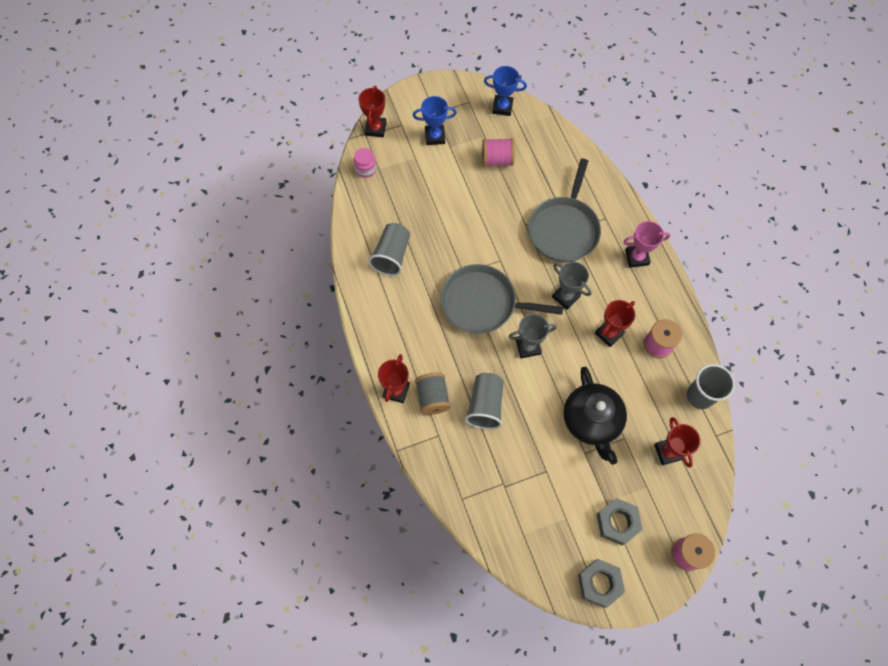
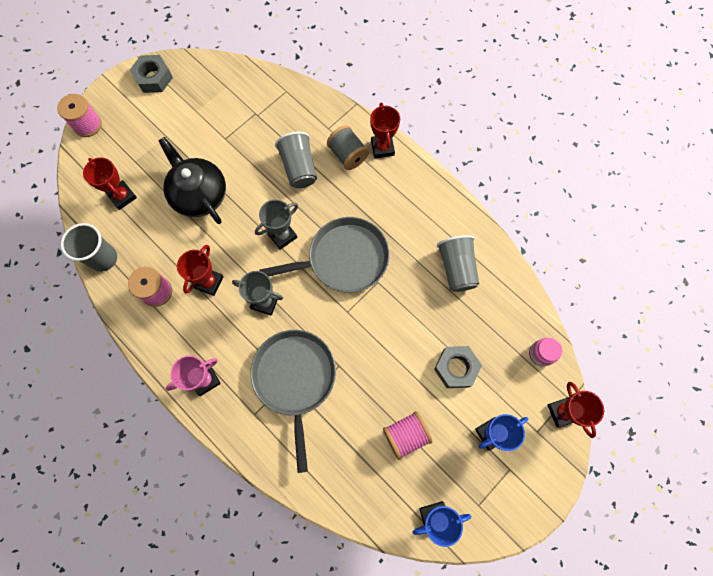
camera: 155 degrees right, 5 degrees up
grey nut [597,498,643,545] -> grey nut moved to [434,346,482,388]

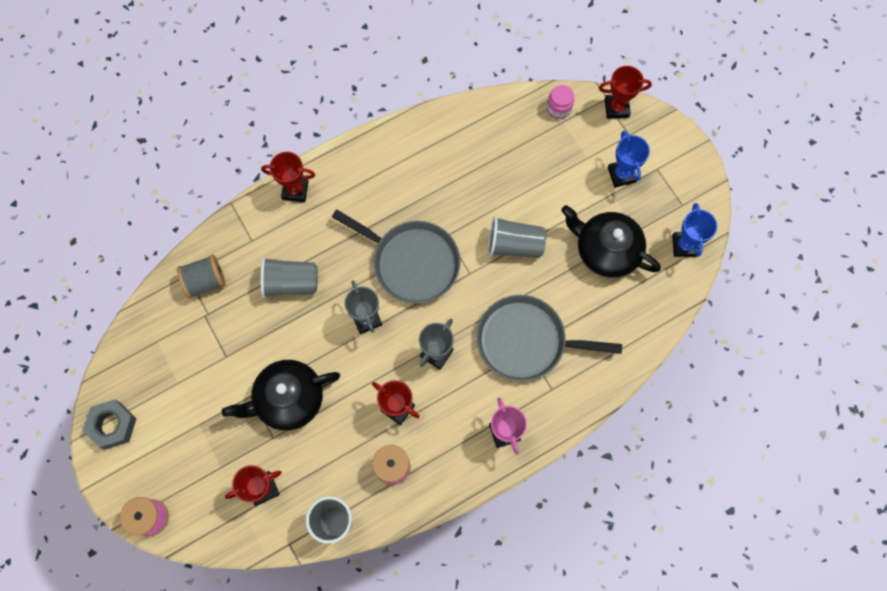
camera: 75 degrees left, 0 degrees up
grey pan [259,217,390,293] -> grey pan turned 120 degrees clockwise [332,209,460,303]
grey spool [327,125,369,170] -> grey spool moved to [177,255,225,299]
pink spool [383,411,432,460] -> black teapot [561,205,661,278]
grey nut [434,346,482,388] -> none
grey cup [437,235,479,292] -> grey cup moved to [488,216,546,258]

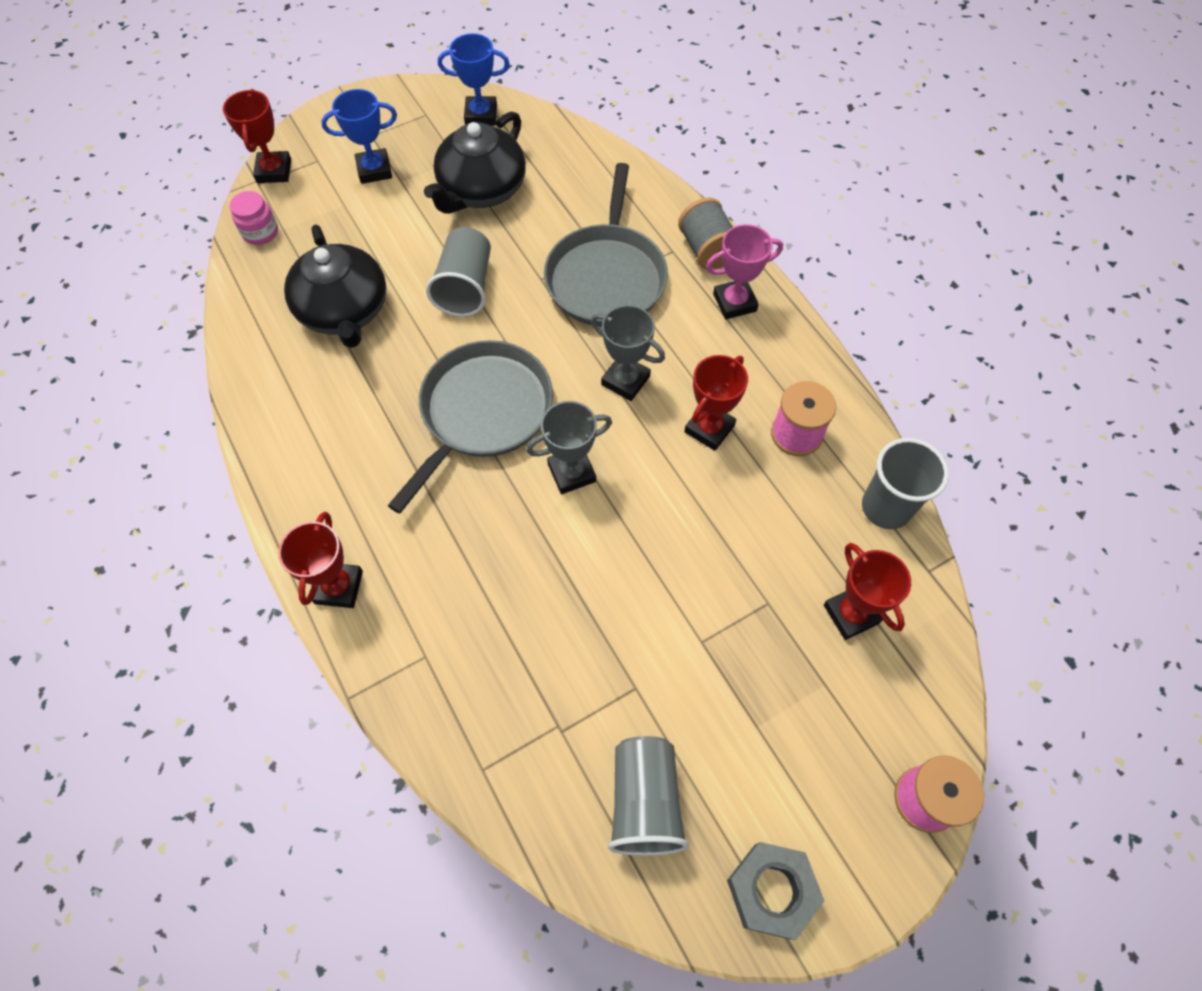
camera: 90 degrees left, 10 degrees down
grey spool [177,255,225,299] -> grey spool moved to [678,197,733,269]
black teapot [222,360,340,431] -> black teapot moved to [284,225,386,348]
grey cup [261,257,318,298] -> grey cup moved to [608,736,689,856]

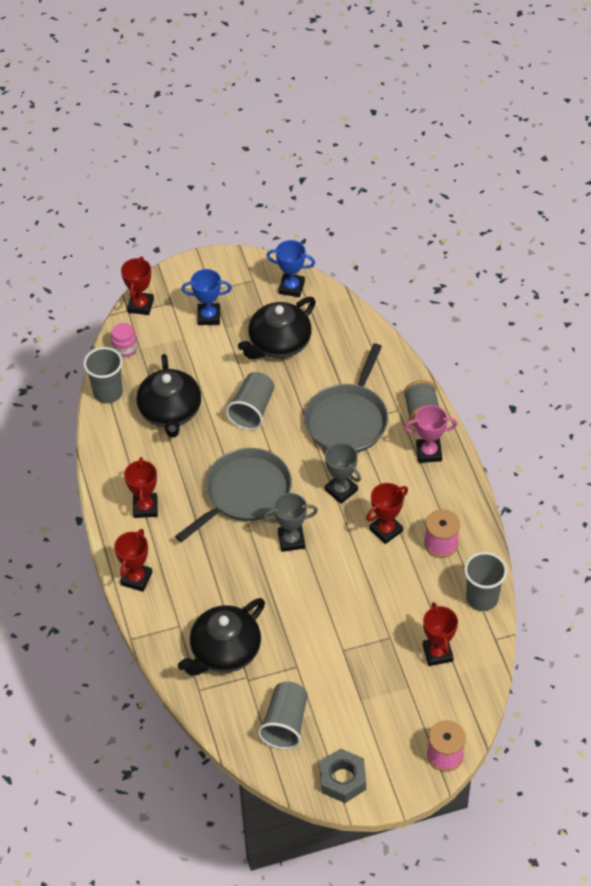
camera: 15 degrees right, 10 degrees down
none -> grey cup [83,347,123,403]
none -> red trophy [124,457,158,518]
none -> black teapot [178,598,265,676]

